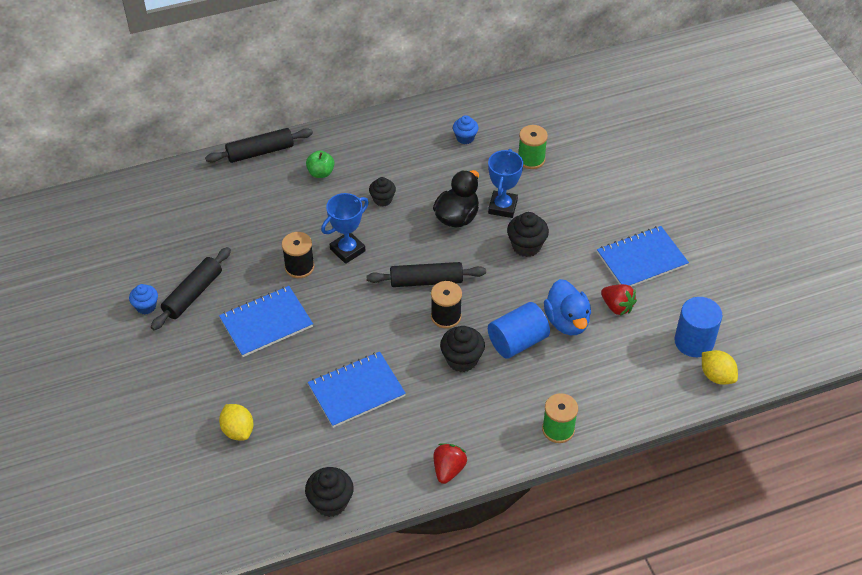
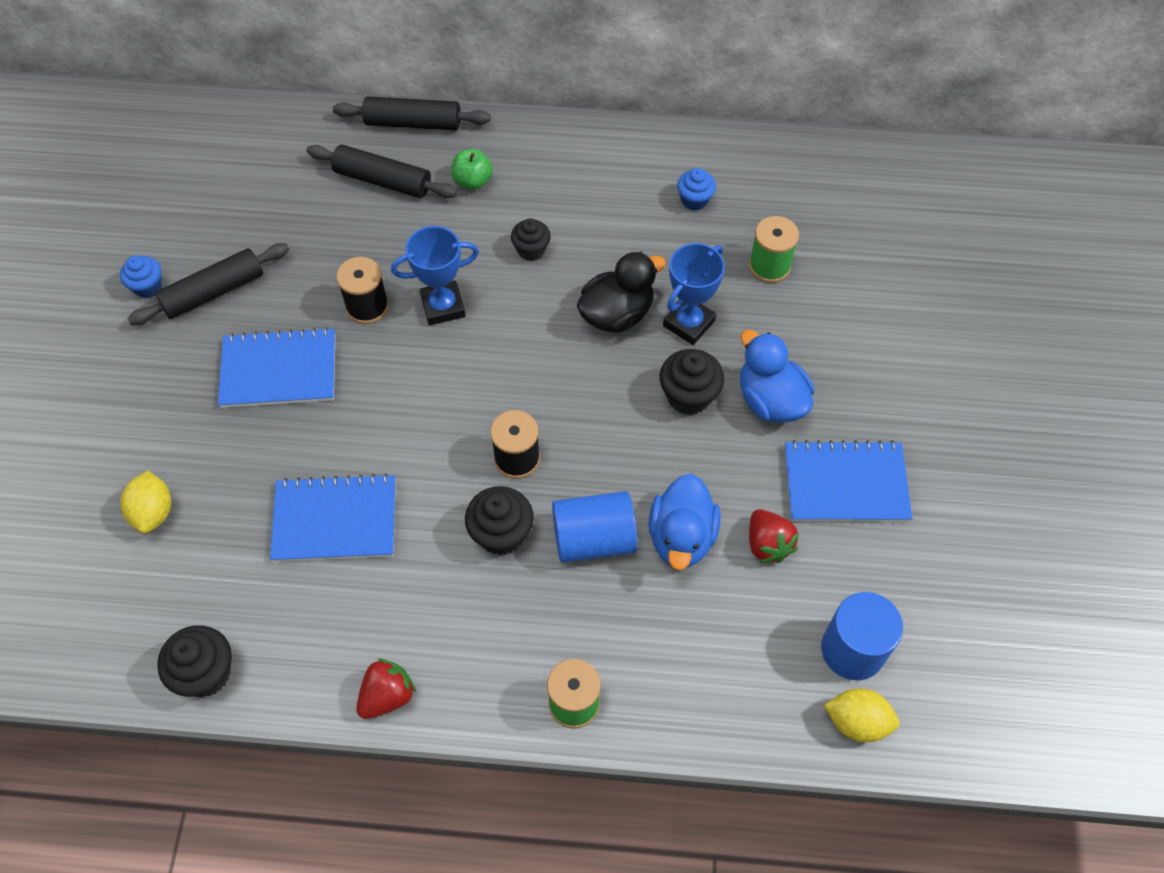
camera: 25 degrees right, 10 degrees up
black rolling pin [366,262,486,287] -> black rolling pin moved to [306,145,457,198]
yellow lemon [702,350,738,385] -> yellow lemon turned 60 degrees counterclockwise [824,688,900,742]
none -> blue duck [740,330,814,423]

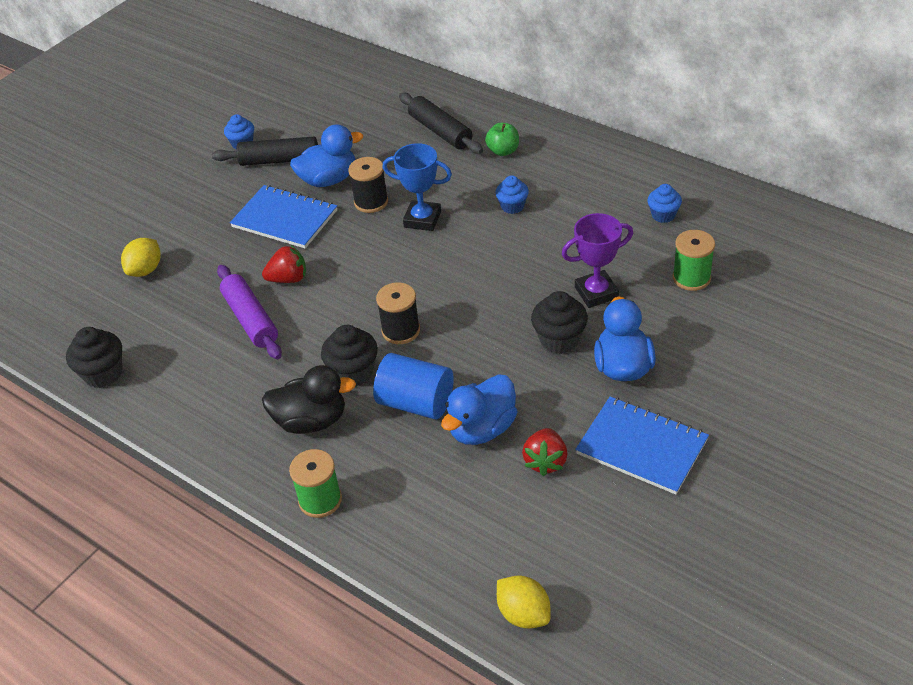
camera: 35 degrees right, 15 degrees down
blue notebook [270,473,396,562] -> purple rolling pin [217,265,282,359]
black rolling pin [333,96,491,130] -> none
red strawberry [356,658,416,719] -> red strawberry moved to [262,245,306,283]
black cupcake [511,218,551,261] -> blue cupcake [495,175,529,214]
black duck [577,251,666,333] -> black duck moved to [262,365,356,434]
blue trophy [663,243,725,345] -> purple trophy [562,213,633,308]
blue cylinder [821,592,903,680] -> none
none -> blue duck [290,125,363,187]

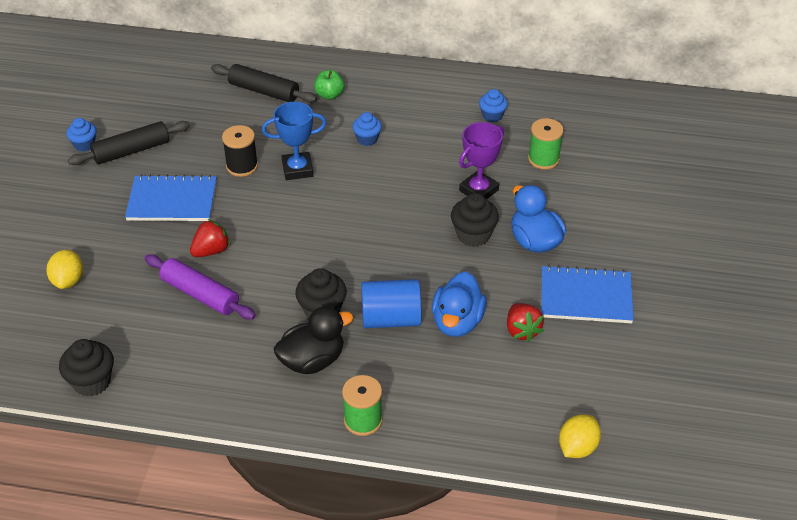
camera: 30 degrees left, 0 degrees up
blue duck [290,125,363,187] -> none
black spool [376,282,420,344] -> none
yellow lemon [497,576,551,628] -> yellow lemon turned 75 degrees counterclockwise [559,414,601,458]

